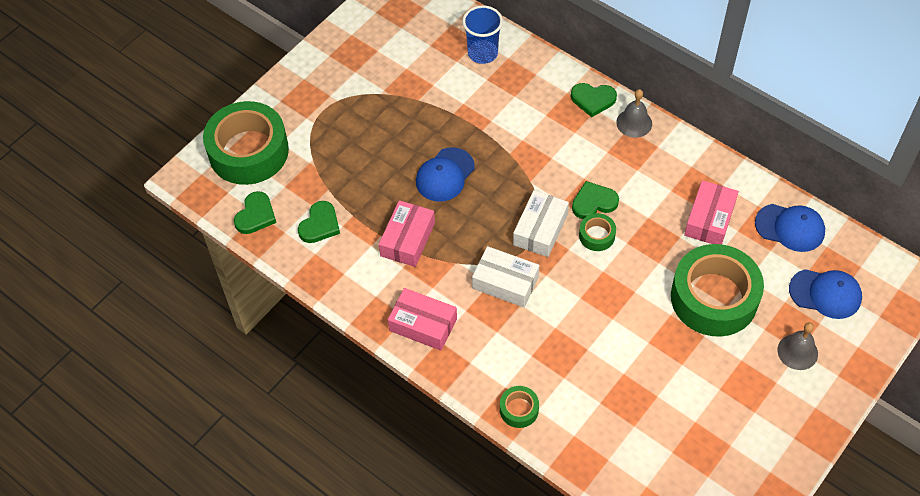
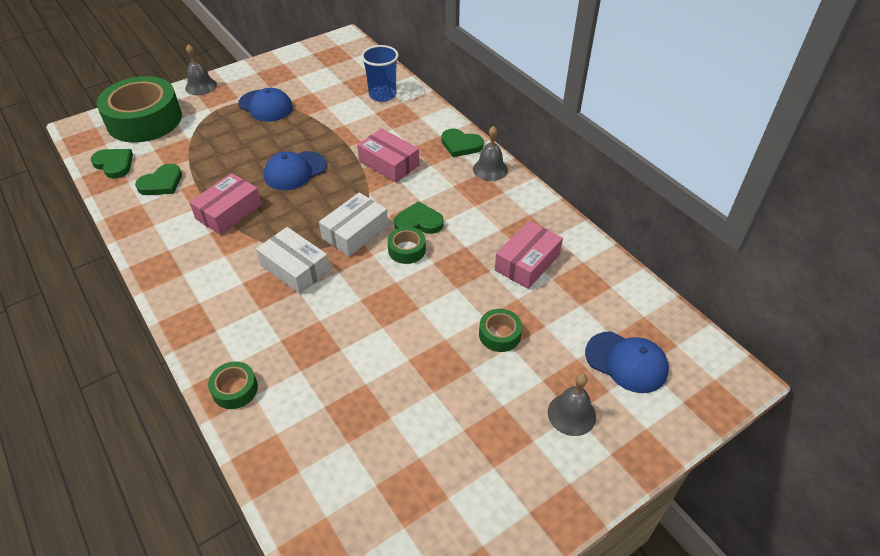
camera: 15 degrees right, 10 degrees down
green heart [234,191,276,234] -> green heart turned 90 degrees counterclockwise [91,149,133,179]
pink box [388,288,457,351] -> pink box moved to [357,128,419,183]
green tape [671,244,764,337] -> green tape [479,309,522,352], size x0.43
blue cap [755,204,825,252] -> blue cap moved to [238,88,293,122]
none -> grey bell [185,44,217,95]

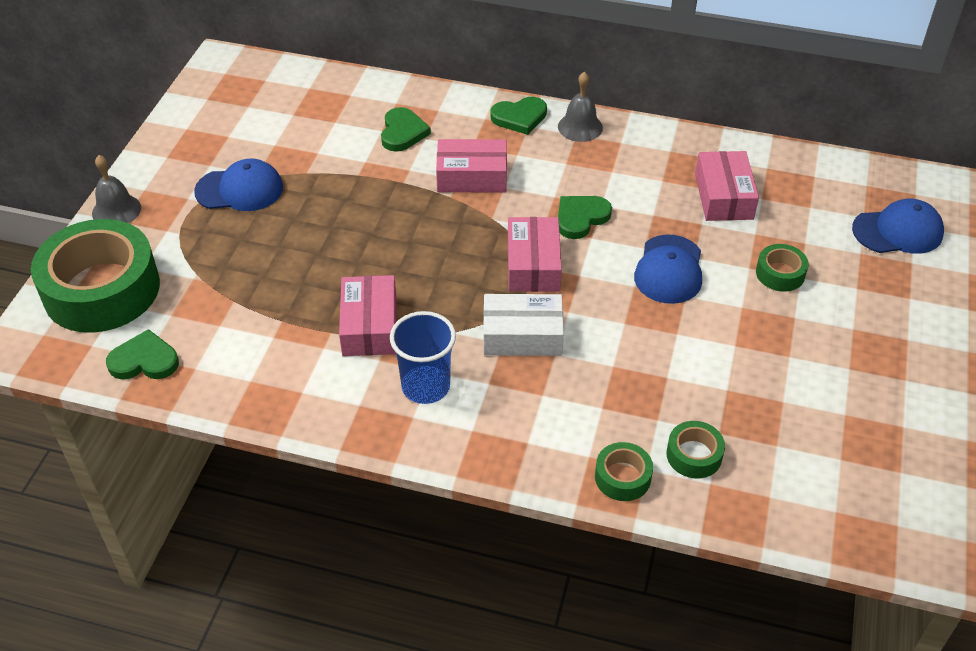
camera: 40 degrees left, 0 degrees up
green heart [135,164,182,195] -> green heart moved to [381,107,431,152]
blue cap [264,151,327,190] -> blue cap moved to [634,234,702,304]
white box [319,192,388,256] -> pink box [508,217,562,292]
blue cup [361,45,399,102] -> blue cup moved to [390,311,456,404]
green tape [387,227,426,264] -> green tape moved to [666,421,725,478]
grey bell [548,373,596,436] -> none

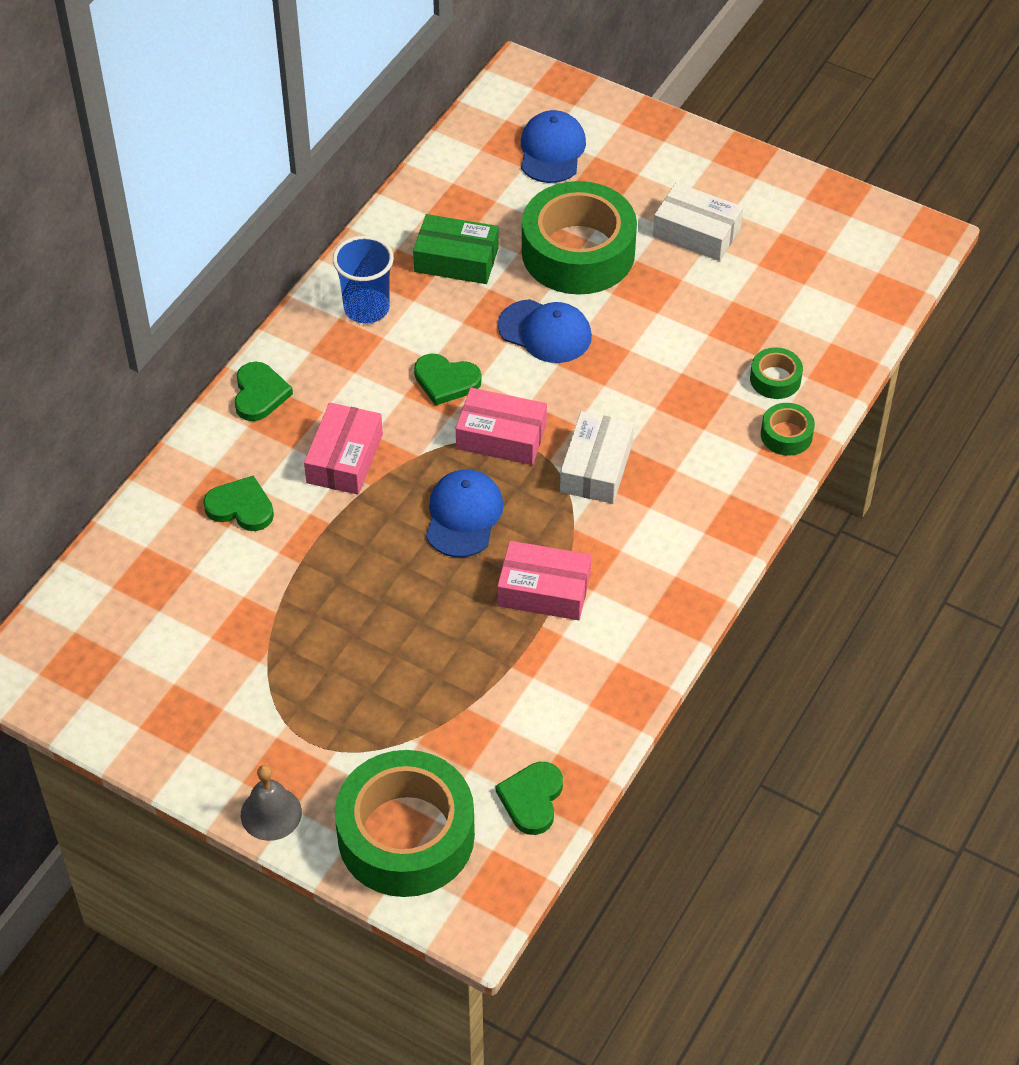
camera: 75 degrees left, 5 degrees up
blue cap [194,158,283,211] -> blue cap moved to [426,469,503,557]
blue cup [390,311,456,404] -> blue cup moved to [333,236,394,323]
grey bell [558,72,603,142] -> none
green heart [558,196,612,239] -> green heart turned 45 degrees counterclockwise [414,354,482,406]
pink box [695,151,759,221] -> green box [413,214,499,284]
green tape [756,244,809,292] -> green tape [522,181,637,295], size x2.33
none -> white box [653,182,743,261]

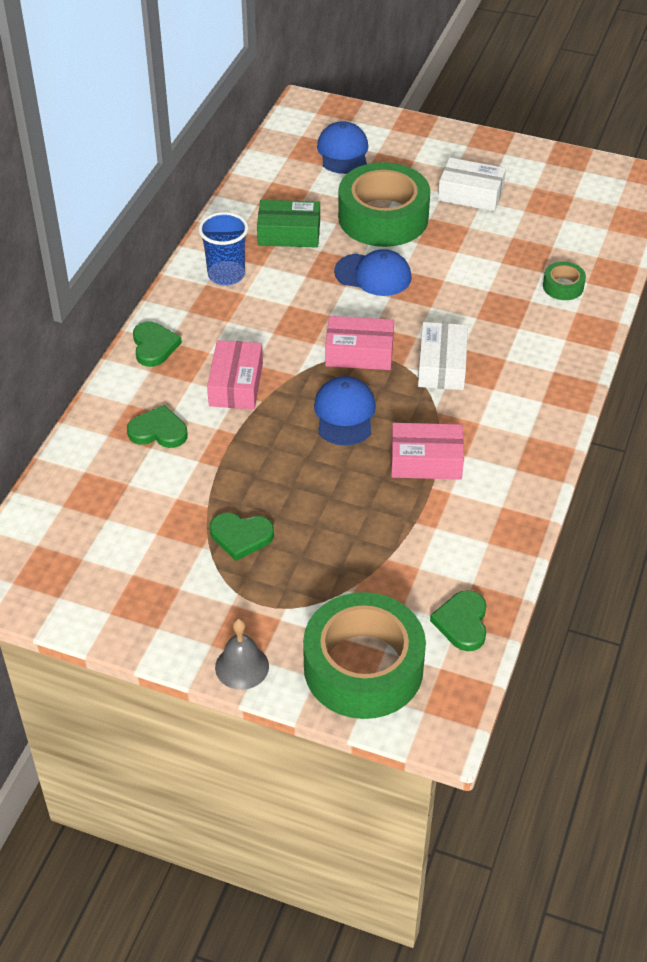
camera: 10 degrees left, 5 degrees down
green heart [414,354,482,406] -> green heart moved to [210,513,274,561]
green tape [761,403,815,456] -> none

